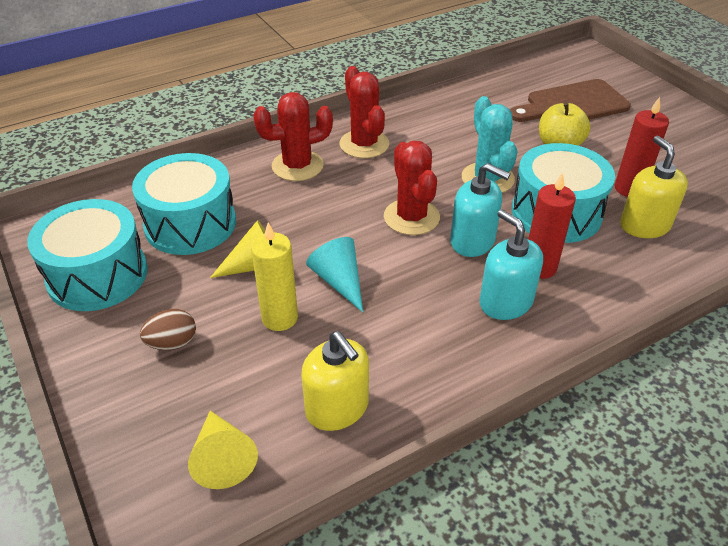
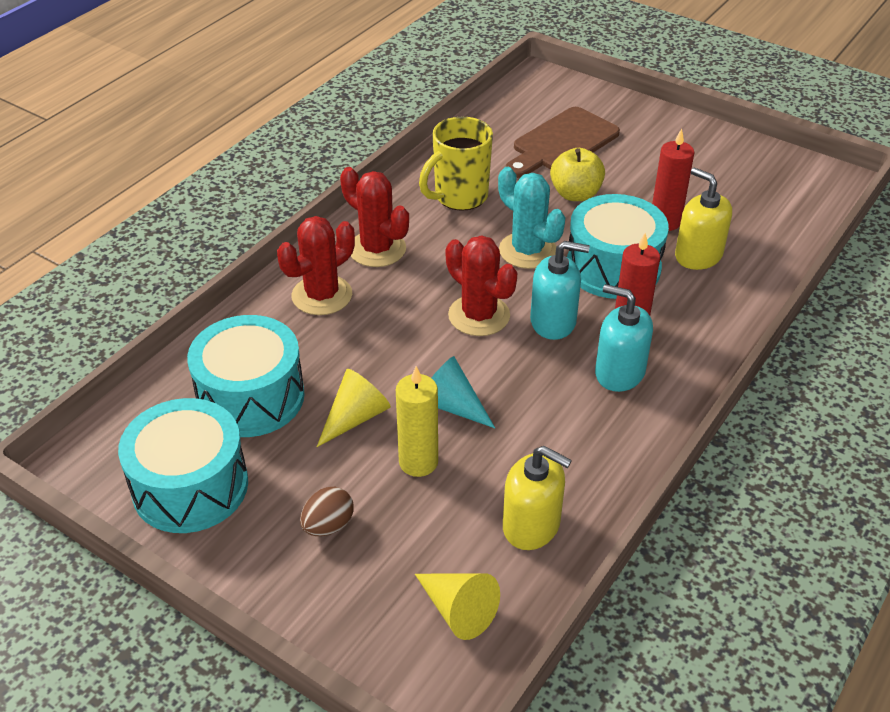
camera: 25 degrees left, 0 degrees up
none -> yellow mug [419,117,493,210]

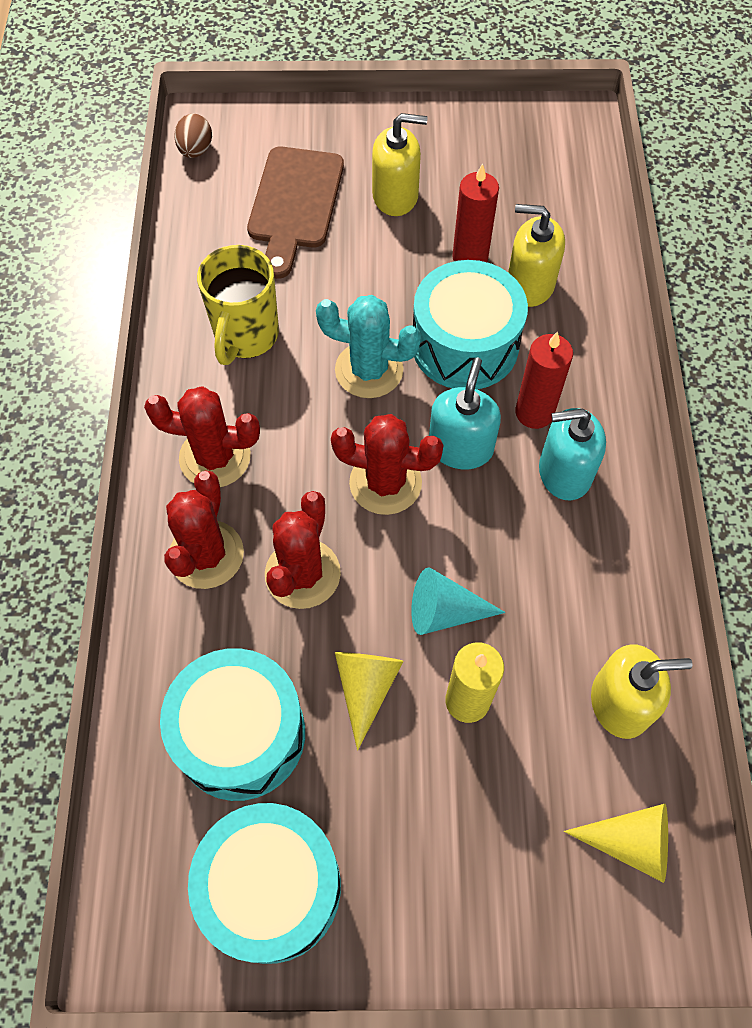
camera: 35 degrees left, 20 degrees up
brown egg [300,487,353,536] -> brown egg moved to [174,114,212,158]
turquoise soap dispenser [530,241,590,340] -> turquoise soap dispenser turned 45 degrees counterclockwise [429,358,501,469]
yellow apple [550,148,605,201] -> none
none -> red cactus [265,491,341,609]
none -> yellow soap dispenser [372,113,427,216]

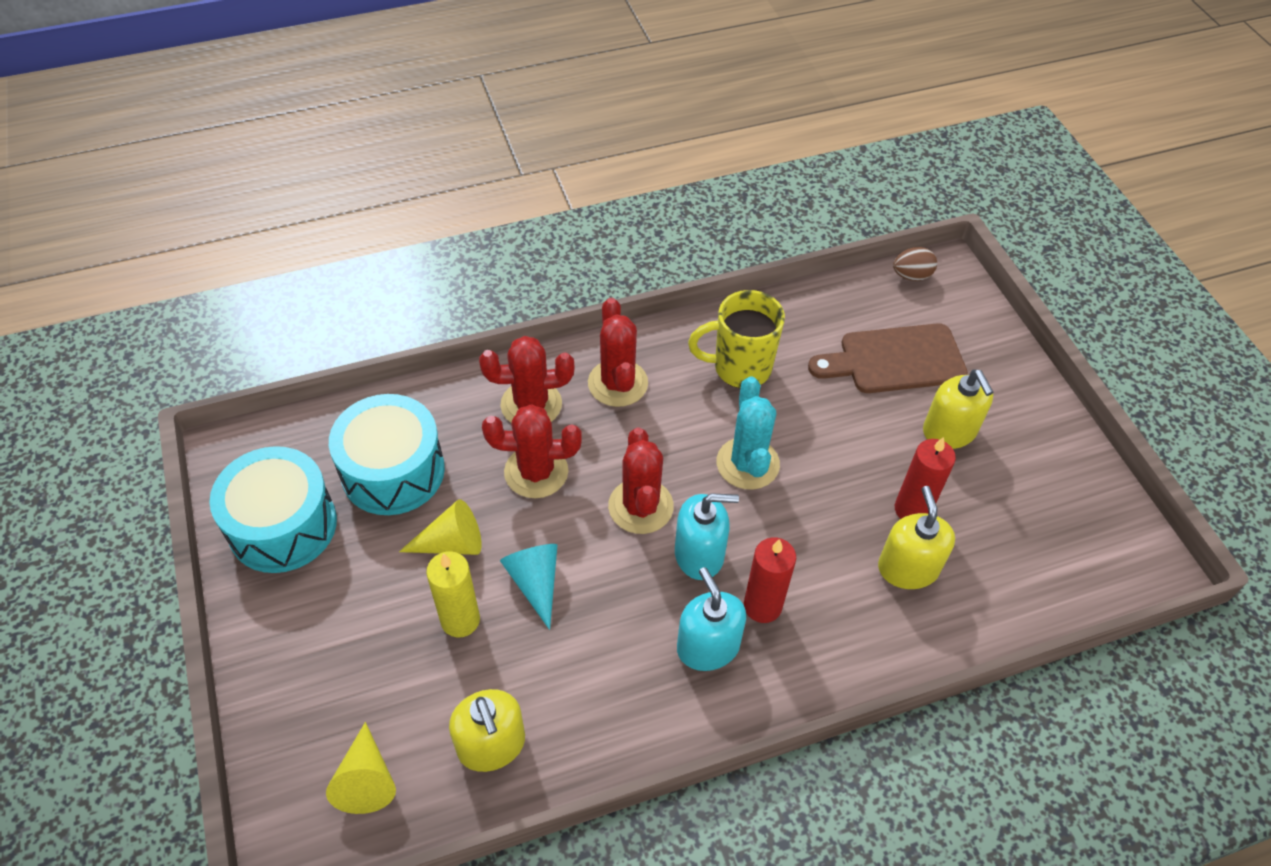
camera: 70 degrees right, 10 degrees down
turquoise drum [413,260,528,390] -> none

